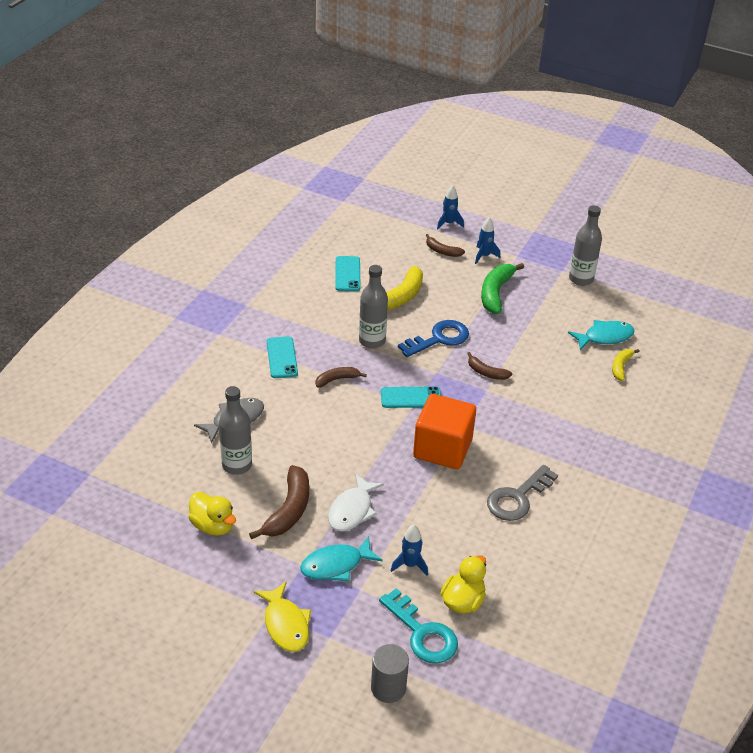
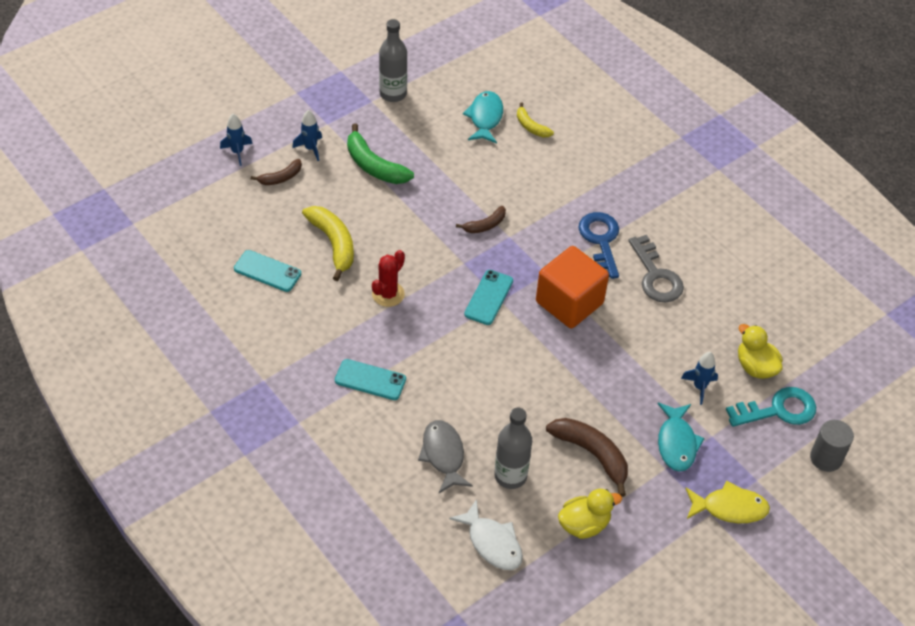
camera: 65 degrees left, 10 degrees up
brown banana [316,367,367,388] -> none
white fish [328,473,384,532] -> white fish moved to [449,499,523,570]
grey bottle [359,265,388,348] -> red cactus [372,250,405,307]
blue key [398,320,469,357] -> blue key moved to [578,212,619,279]

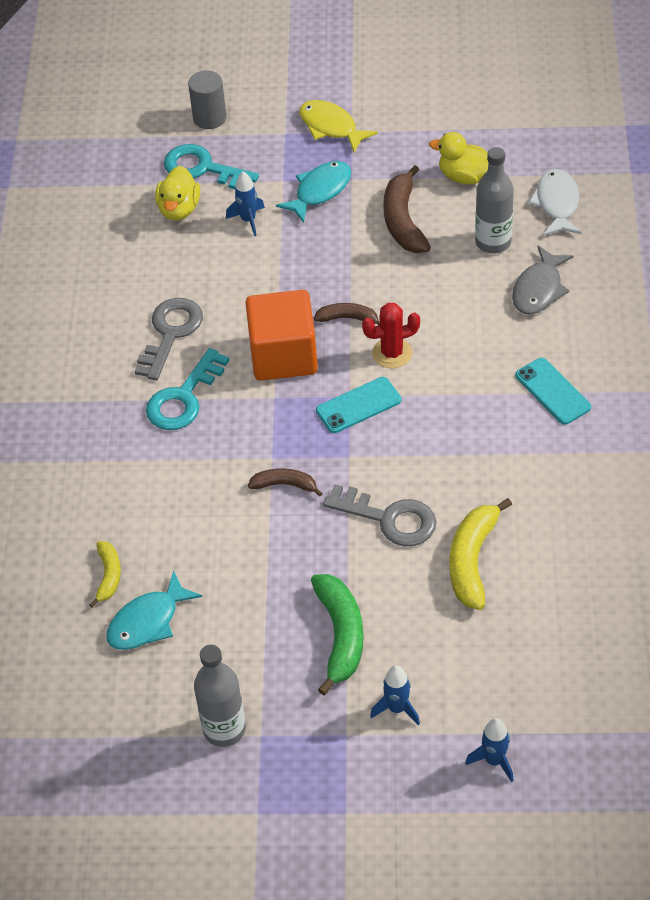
camera: 135 degrees left, 0 degrees up
turquoise phone [234,250,301,292] -> none
brown banana [251,159,302,185] -> brown banana moved to [314,303,380,325]
red cactus [372,250,405,307] -> red cactus moved to [362,303,420,368]
blue key [578,212,619,279] -> turquoise key [146,348,230,430]
none -> grey key [323,485,436,546]

